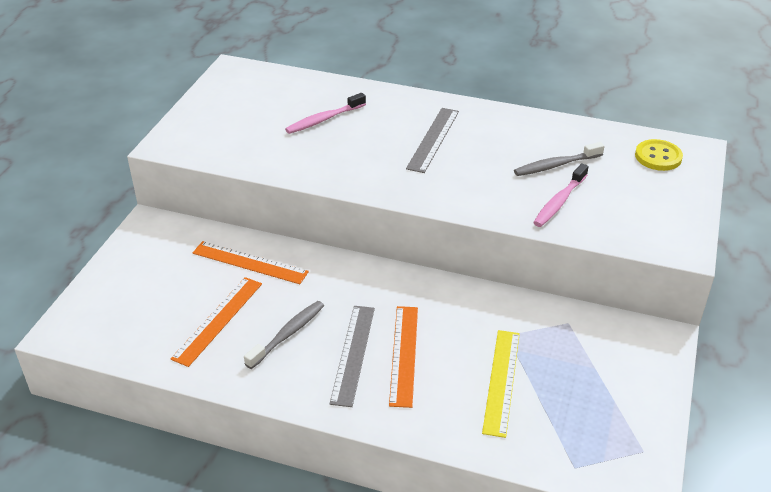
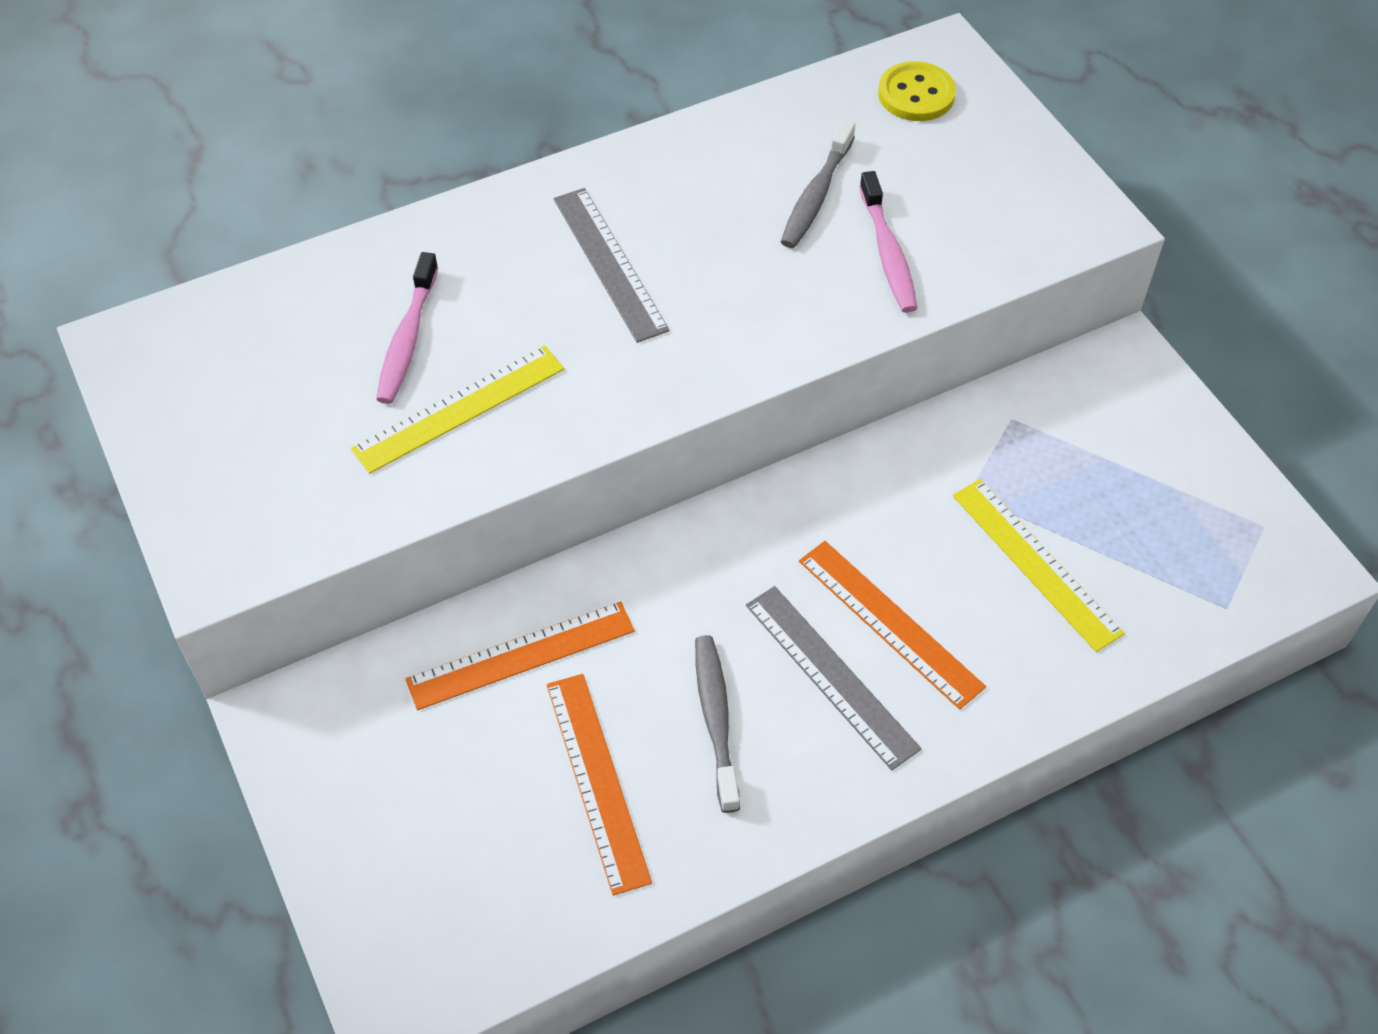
camera: 45 degrees left, 15 degrees up
none -> yellow ruler [351,345,564,474]

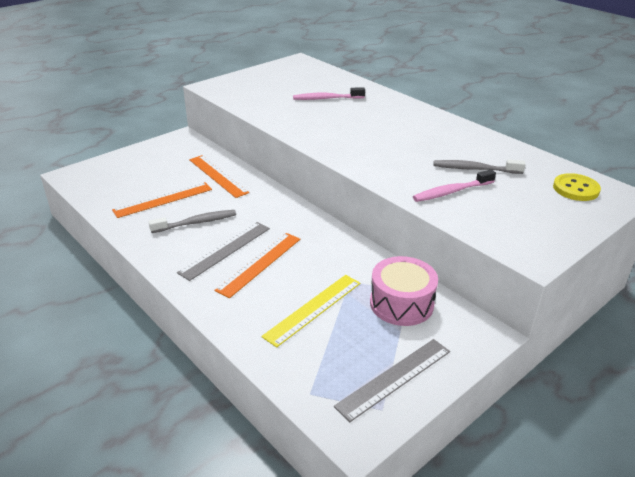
camera: 75 degrees right, 20 degrees down
yellow ruler [351,345,564,474] -> none
grey ruler [554,188,670,343] -> grey ruler moved to [334,339,450,422]
none -> pink drum [370,256,438,326]

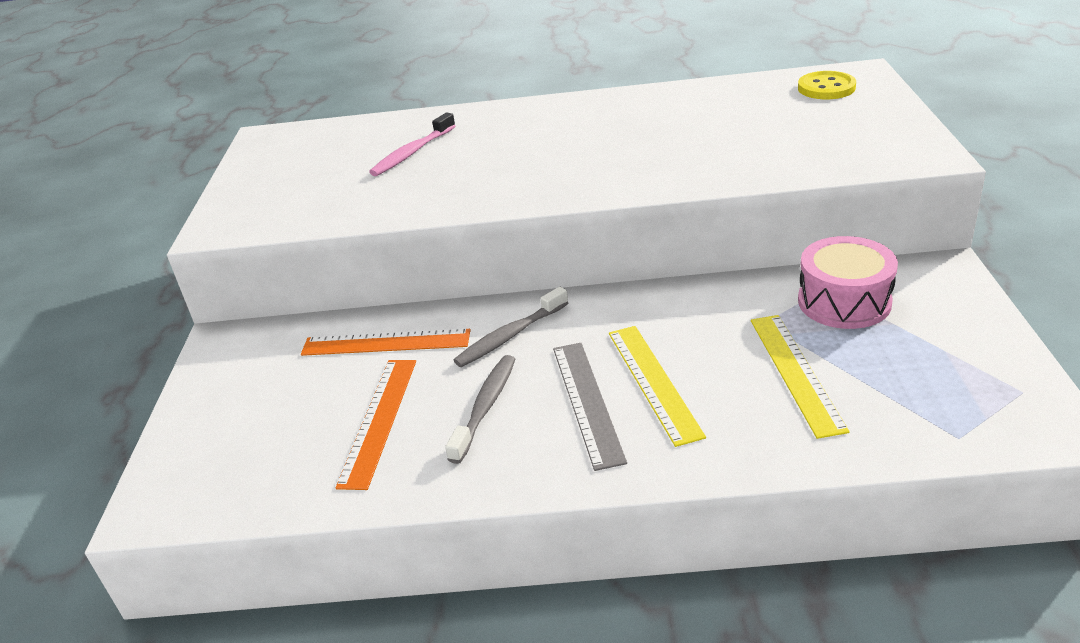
camera: 45 degrees left, 0 degrees up
orange ruler [214,233,300,298] -> yellow ruler [609,326,706,447]
grey ruler [334,339,450,422] -> none
pink toothbrush [413,169,496,202] -> none
grey toothbrush [433,159,526,174] -> grey toothbrush moved to [453,287,568,367]

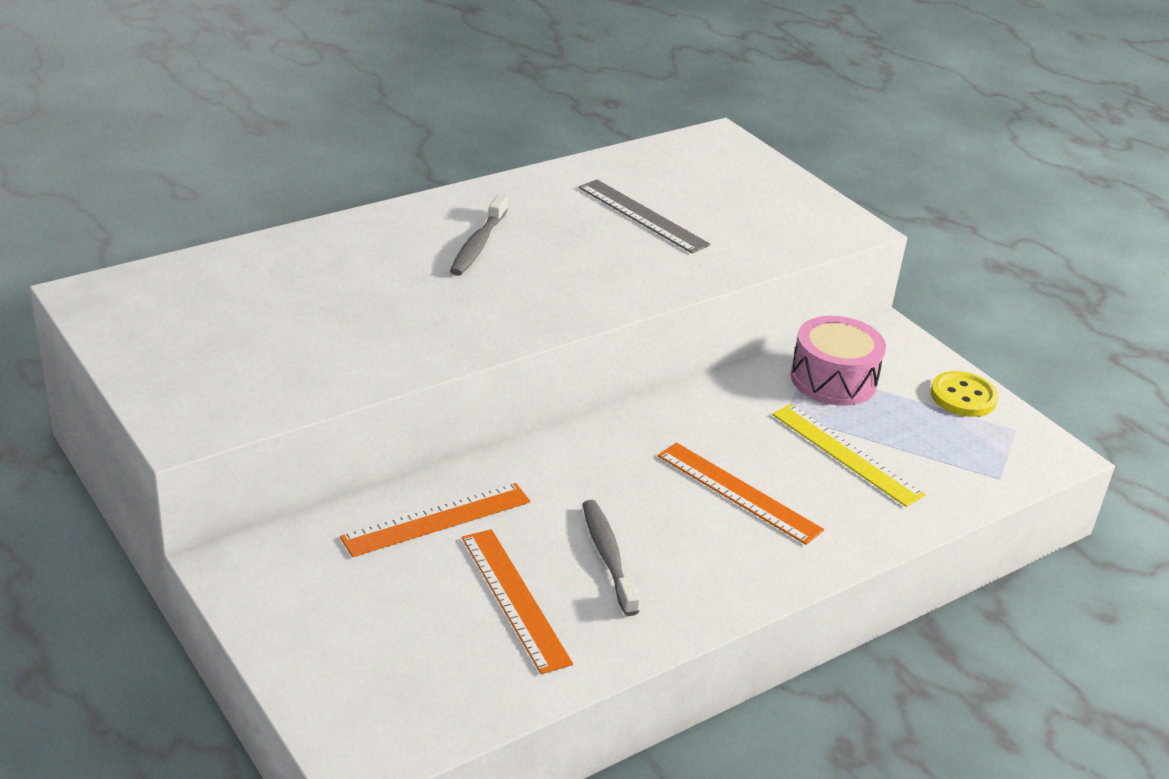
camera: 40 degrees left, 0 degrees up
pink toothbrush [369,112,456,176] -> none
grey toothbrush [453,287,568,367] -> grey toothbrush moved to [450,195,508,276]
grey ruler [553,343,627,471] -> grey ruler moved to [578,179,711,253]
yellow ruler [609,326,706,447] -> orange ruler [658,443,824,545]
yellow button [798,71,856,99] -> yellow button moved to [930,371,999,417]

